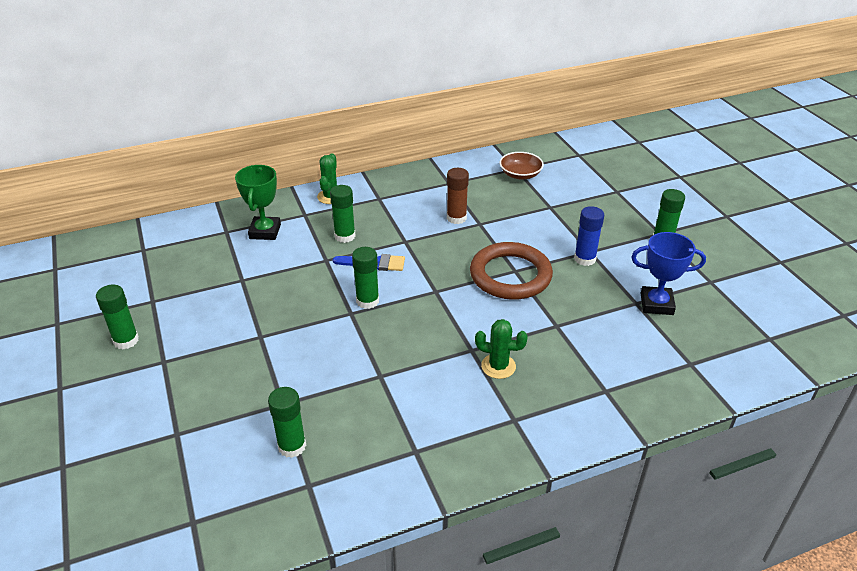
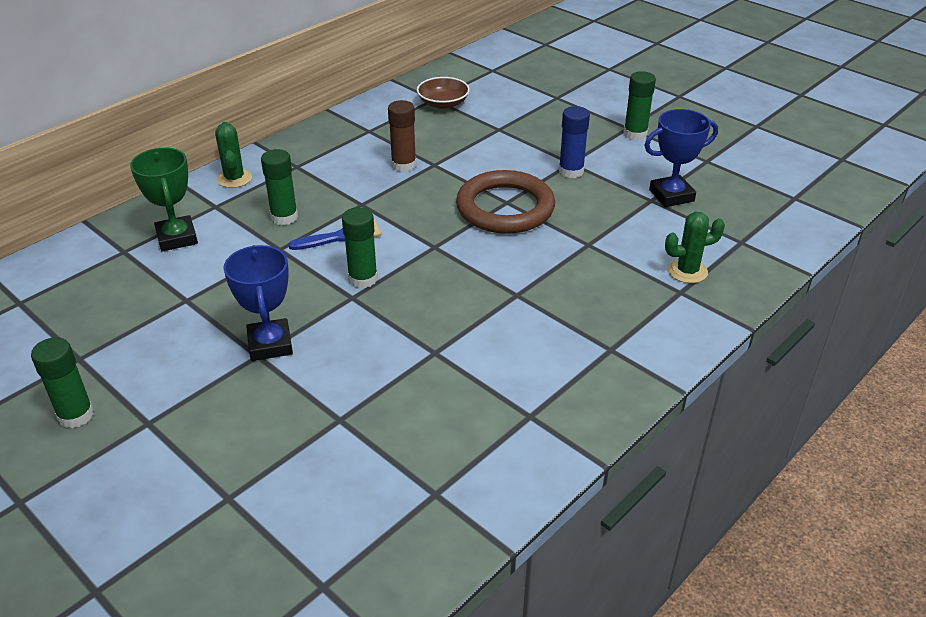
camera: 25 degrees left, 0 degrees up
green glue stick [268,387,306,458] -> none
green cactus [475,319,528,379] -> green cactus moved to [665,212,725,283]
none -> blue trophy [223,245,293,361]

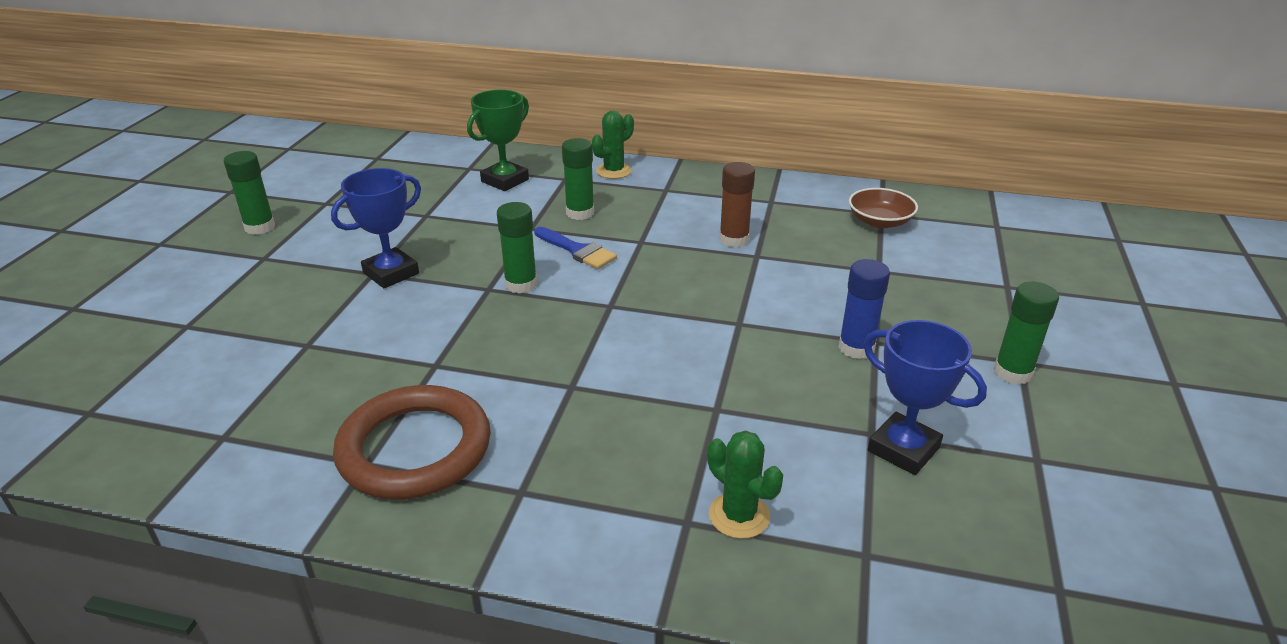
camera: 60 degrees right, 5 degrees down
brown ring [456,170,555,234] -> brown ring moved to [333,385,491,499]

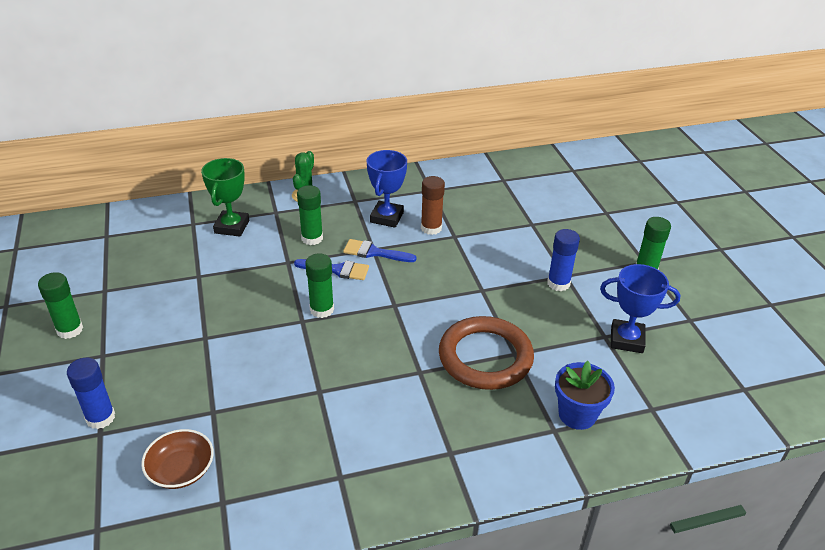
camera: 30 degrees left, 5 degrees up
blue trophy [331,168,421,288] -> blue trophy moved to [367,150,407,228]
brown ring [333,385,491,499] -> brown ring moved to [439,316,534,390]
green cactus [707,431,783,539] -> blue flower pot [555,361,615,430]
brown bowl [849,188,918,228] -> brown bowl moved to [141,429,214,489]
none -> blue glue stick [67,358,115,429]
none -> blue brush [343,239,417,262]

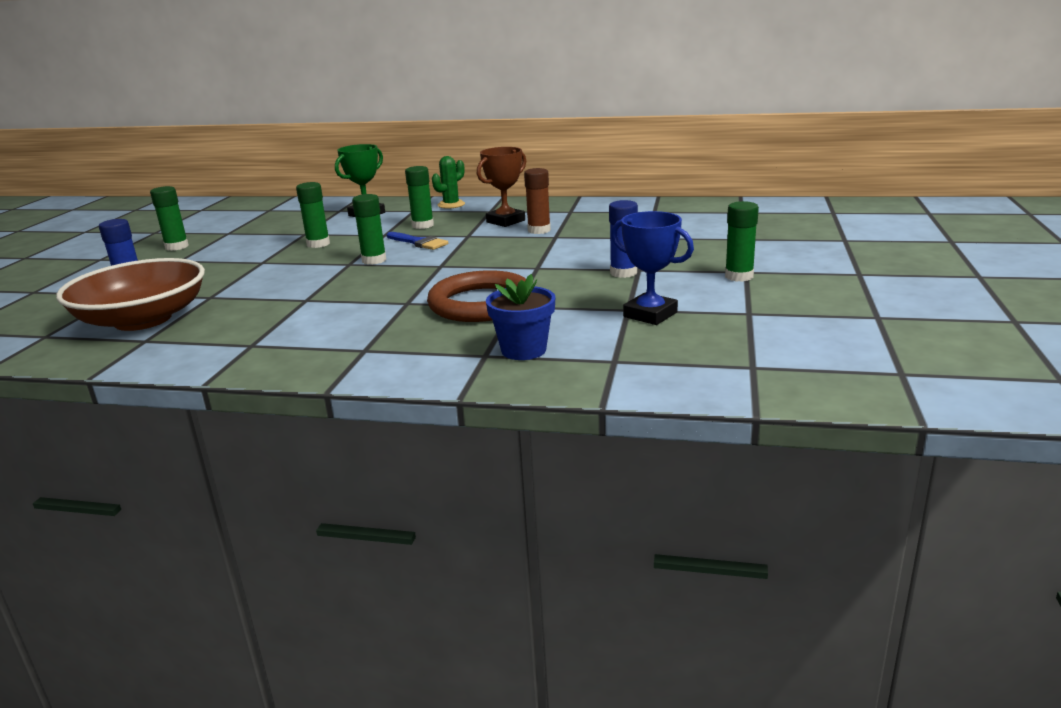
camera: 30 degrees right, 15 degrees down
brown bowl [141,429,214,489] -> brown bowl [56,258,205,331], size x2.03
blue brush [343,239,417,262] -> none
blue trophy [367,150,407,228] -> brown trophy [477,147,526,227]
none -> green glue stick [296,182,330,248]

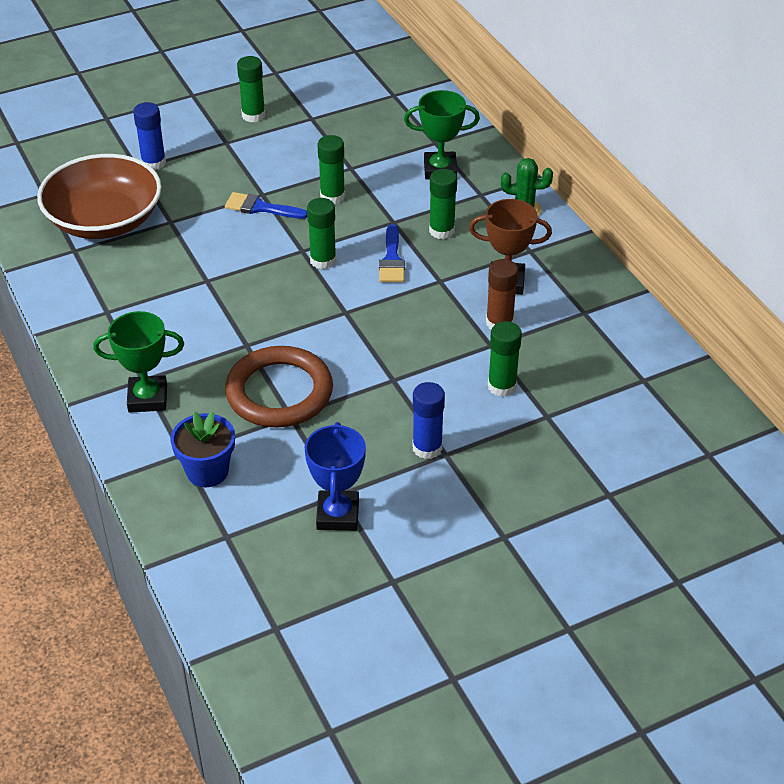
camera: 50 degrees right, 20 degrees up
green glue stick [725,201,759,282] -> green glue stick moved to [488,321,522,397]
none -> green trophy [93,311,184,413]
none -> blue brush [225,192,307,219]

